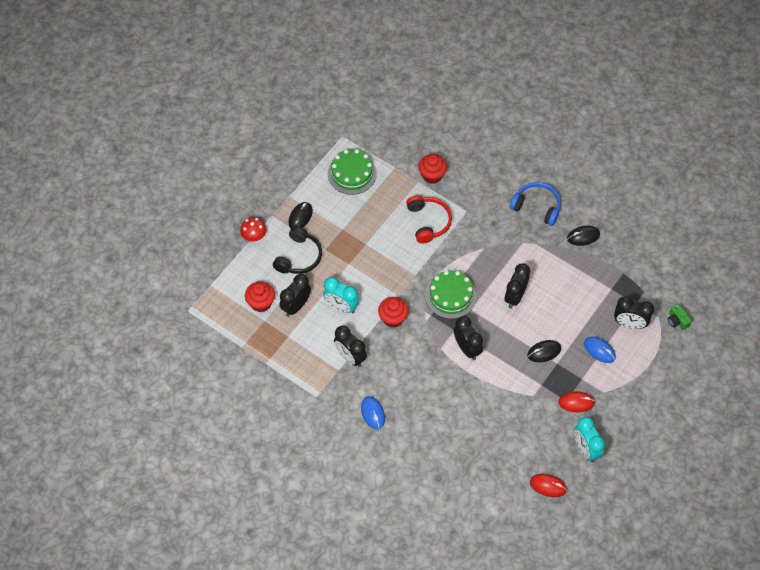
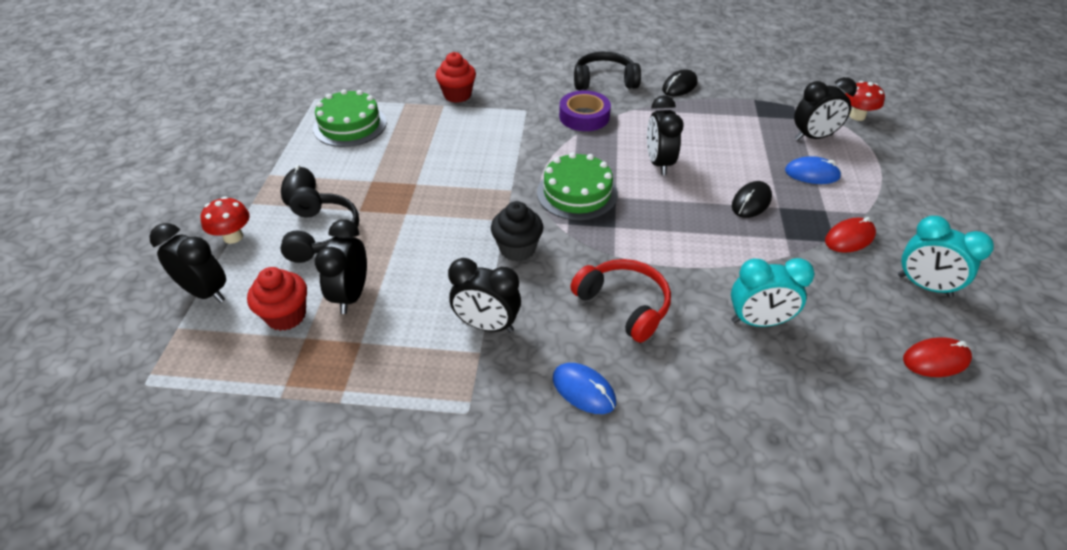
camera: 30 degrees left, 15 degrees down
turquoise clock [323,277,359,314] -> turquoise clock moved to [731,258,815,327]
red cupcake [378,297,409,328] -> black cupcake [491,201,543,261]
red headphones [406,195,452,244] -> red headphones moved to [570,259,671,343]
black clock [454,316,483,360] -> black clock moved to [149,223,226,303]
blue headphones [510,182,561,226] -> black headphones [574,52,641,90]
green camera [668,304,692,330] -> red mushroom [846,81,885,121]
none -> purple tape [559,90,611,131]

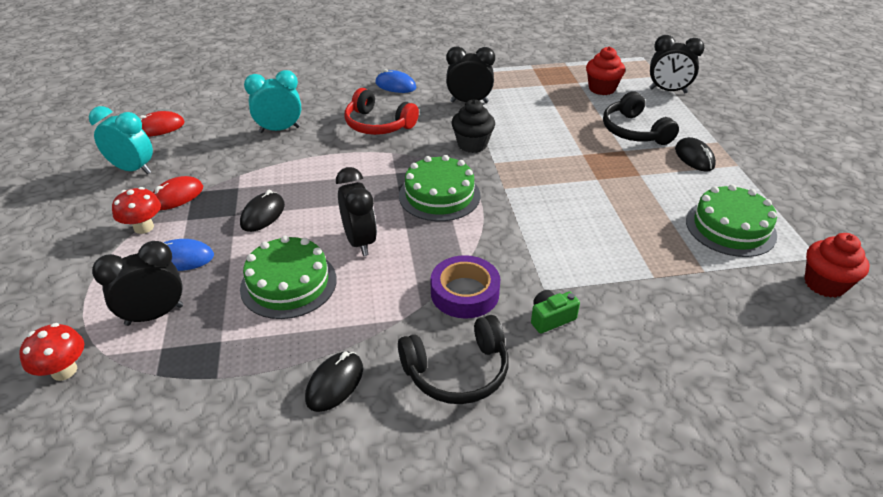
camera: 165 degrees right, 5 degrees down
red mushroom [201,197,250,244] -> red mushroom moved to [112,187,161,234]
black clock [315,219,367,314] -> none
red cupcake [435,52,476,103] -> red cupcake moved to [804,233,870,298]
none -> green cake [240,236,337,319]
none -> green camera [531,290,580,334]

